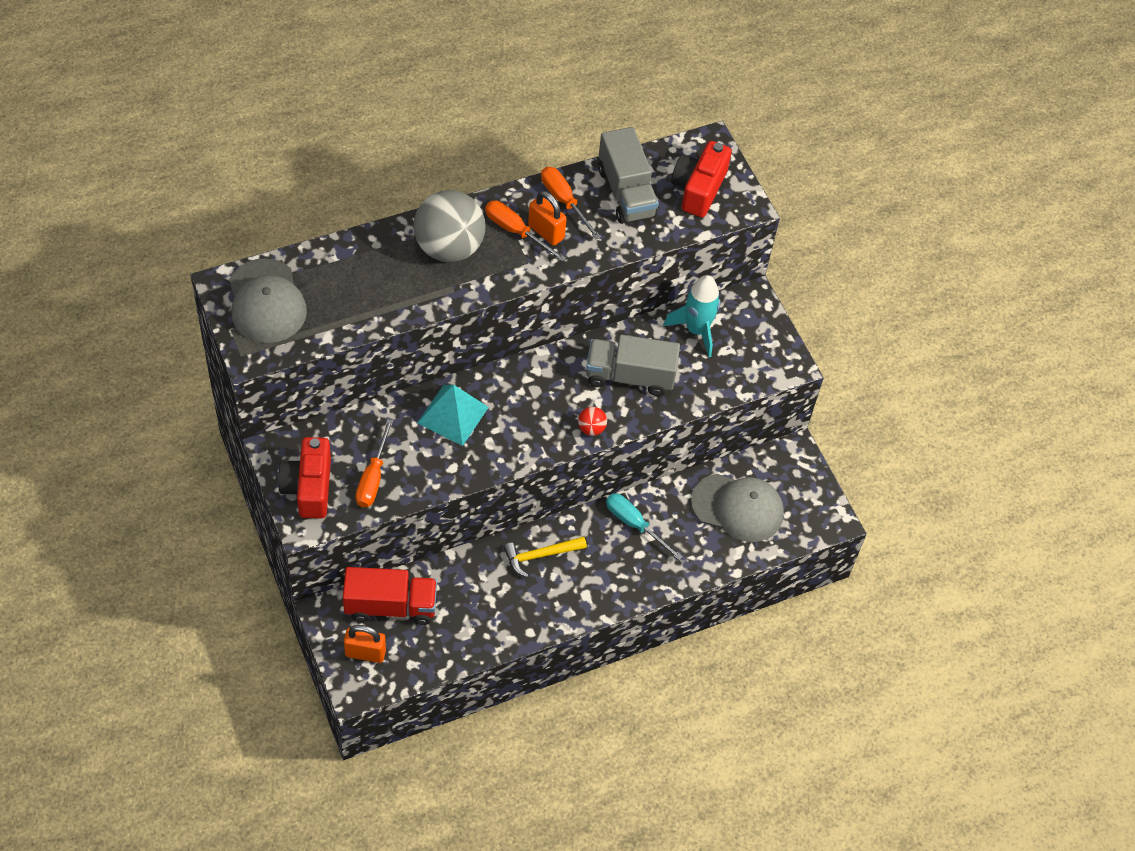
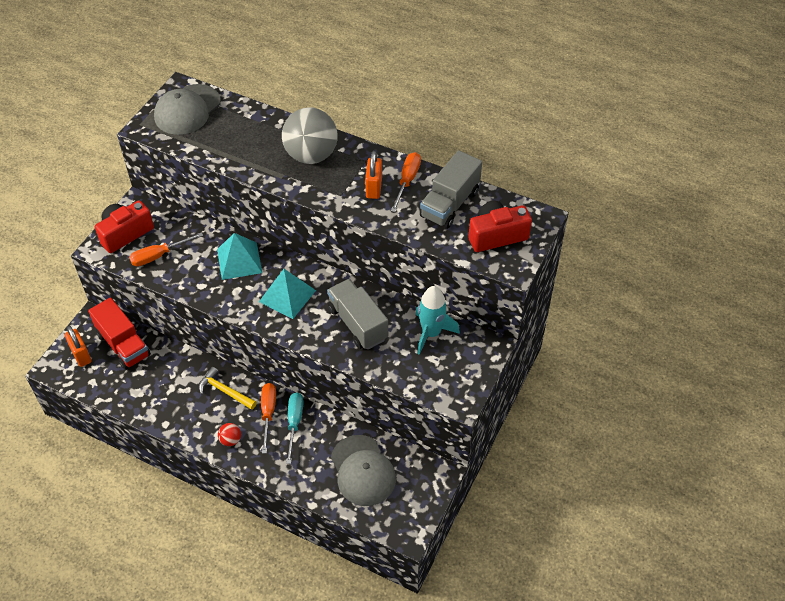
camera: 55 degrees right, 5 degrees down
orange screwdriver [485,201,566,261] -> orange screwdriver moved to [261,383,276,453]
red ball [578,407,607,436] -> red ball moved to [218,423,241,446]
none -> turquoise pyramid [259,269,316,319]

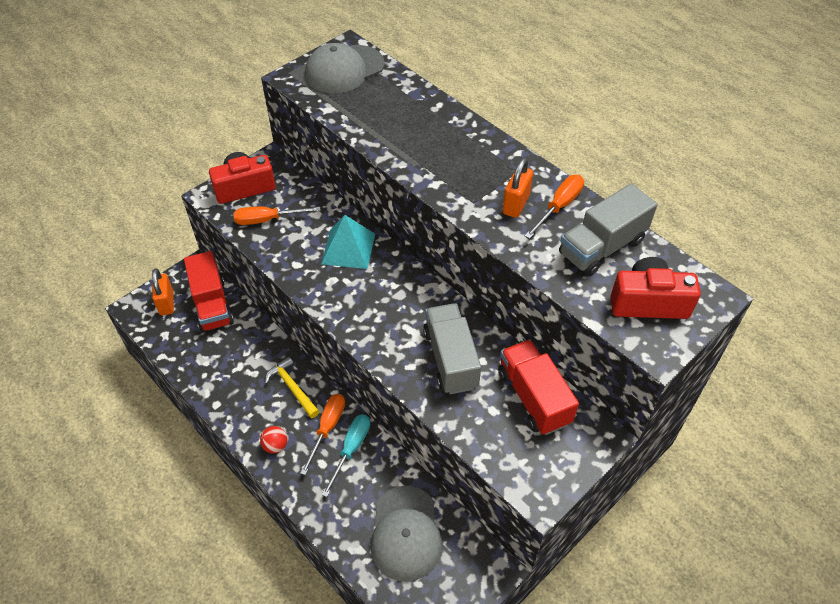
camera: 20 degrees right, 0 degrees up
turquoise pyramid [259,269,316,319] -> none
grey ball [282,107,338,164] -> none
turquoise rocket [415,286,460,355] -> red truck [498,340,579,435]

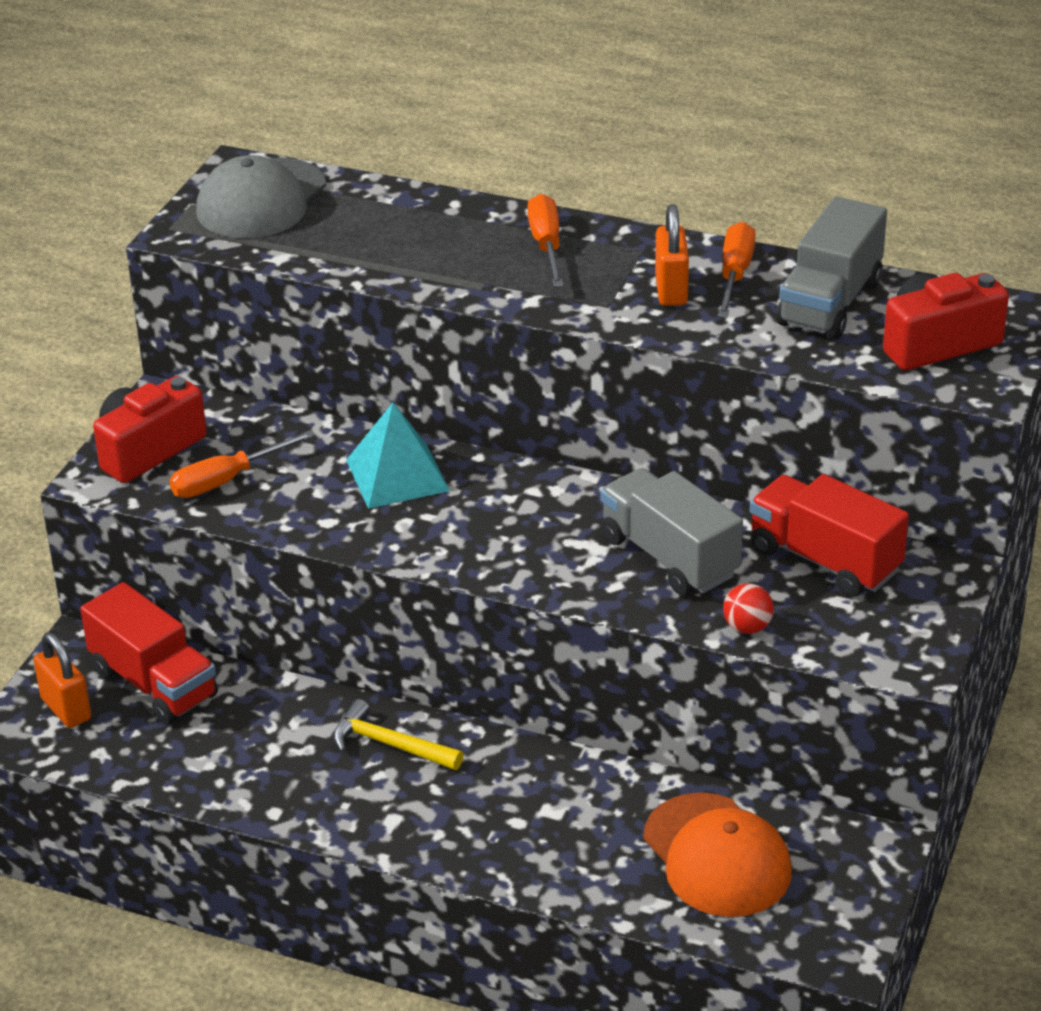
camera: 25 degrees left, 15 degrees down
red ball [260,426,287,454] -> red ball moved to [723,583,774,634]
orange screwdriver [300,394,345,475] -> orange screwdriver moved to [527,194,563,287]
turquoise screwdriver [322,414,370,497] -> none
grey cap [371,486,442,582] -> orange cap [643,792,792,917]

